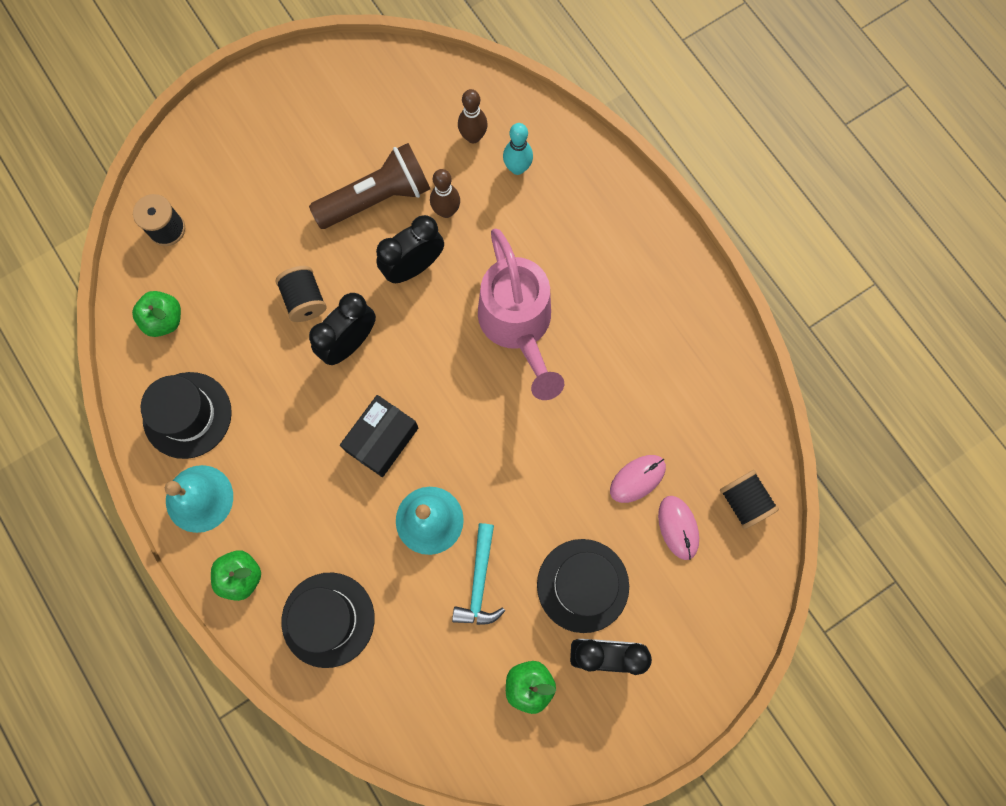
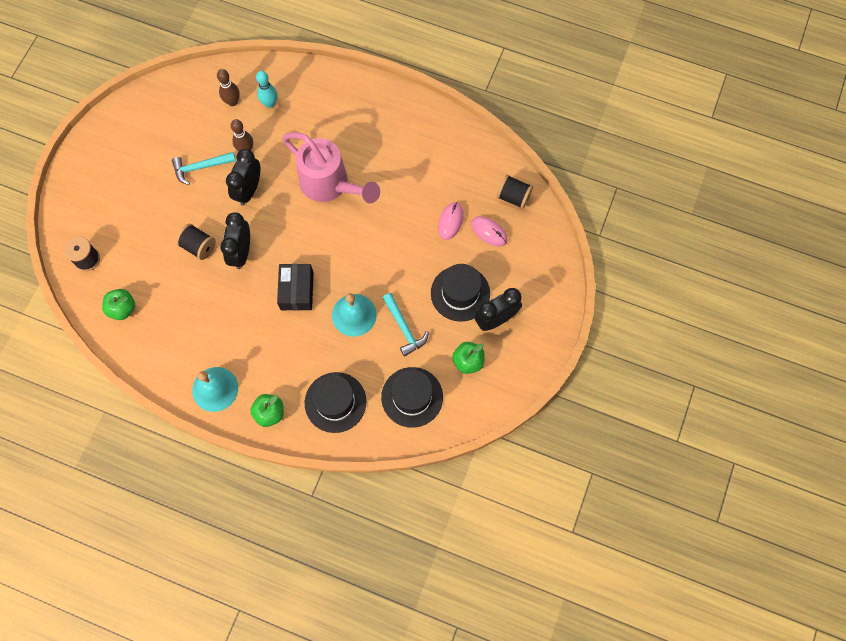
camera: 35 degrees left, 5 degrees down
black hat [141,372,232,459] -> black hat moved to [381,367,443,428]
brown flashlight [309,143,430,229] -> turquoise hammer [172,152,236,185]

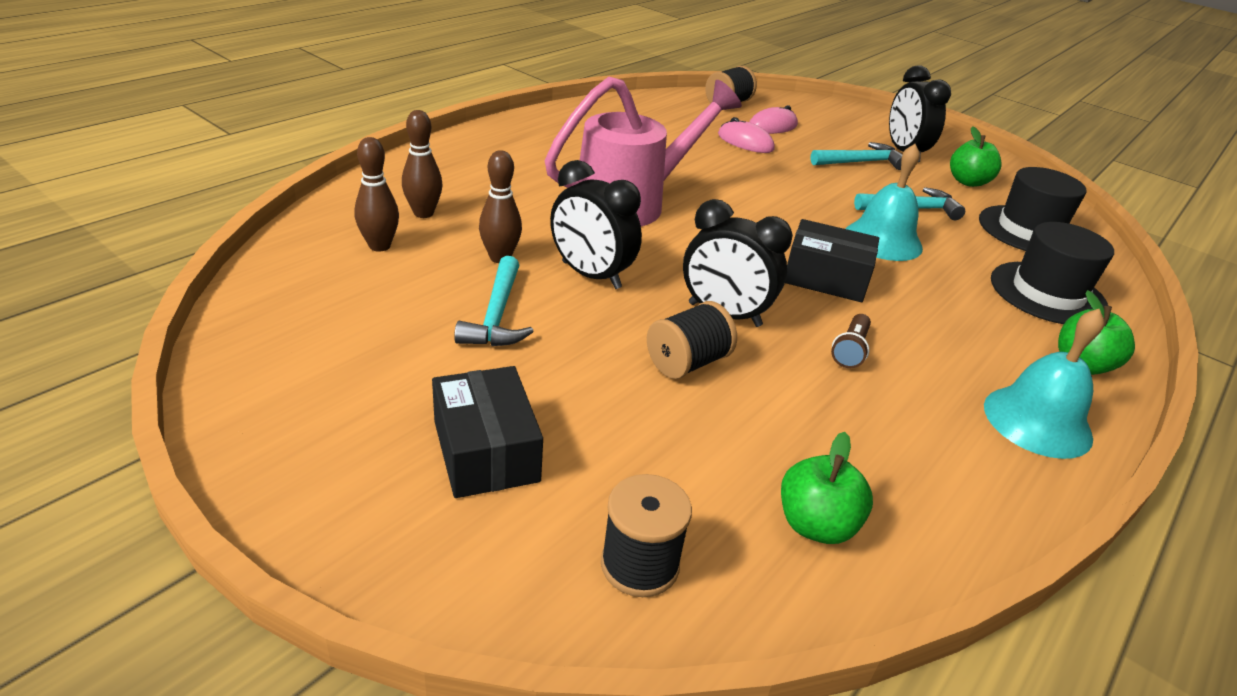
camera: 75 degrees left, 35 degrees down
turquoise bowling pin [256,71,277,108] -> brown bowling pin [402,110,443,218]
black hat [431,264,490,322] -> turquoise hammer [810,142,903,170]
none -> black box [432,366,543,498]
none -> brown flashlight [831,314,871,368]

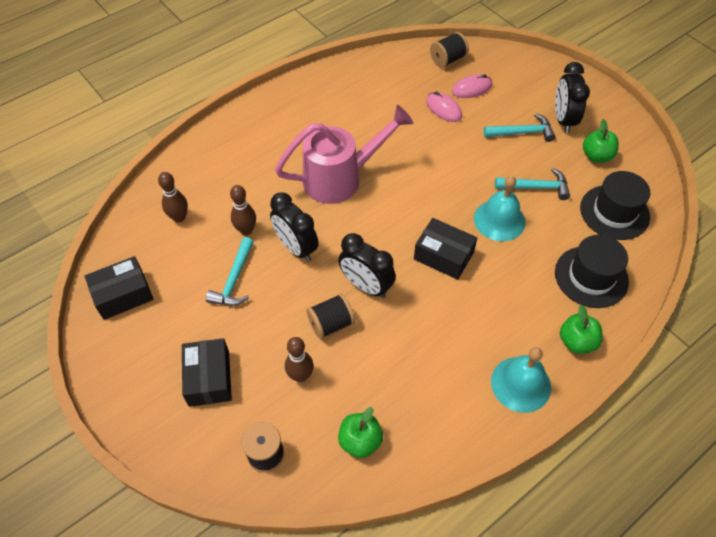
camera: 15 degrees right, 20 degrees up
brown bowling pin [402,110,443,218] -> brown bowling pin moved to [285,337,314,382]
brown flashlight [831,314,871,368] -> none
none -> black box [85,256,154,320]

